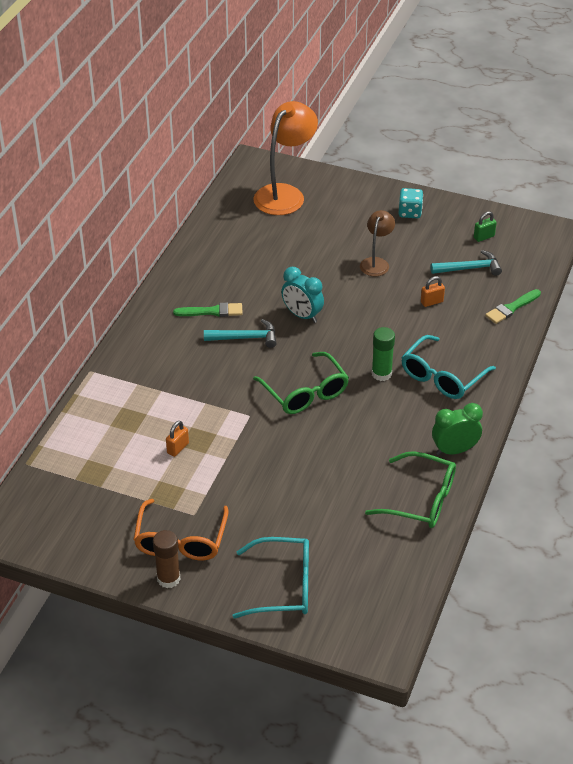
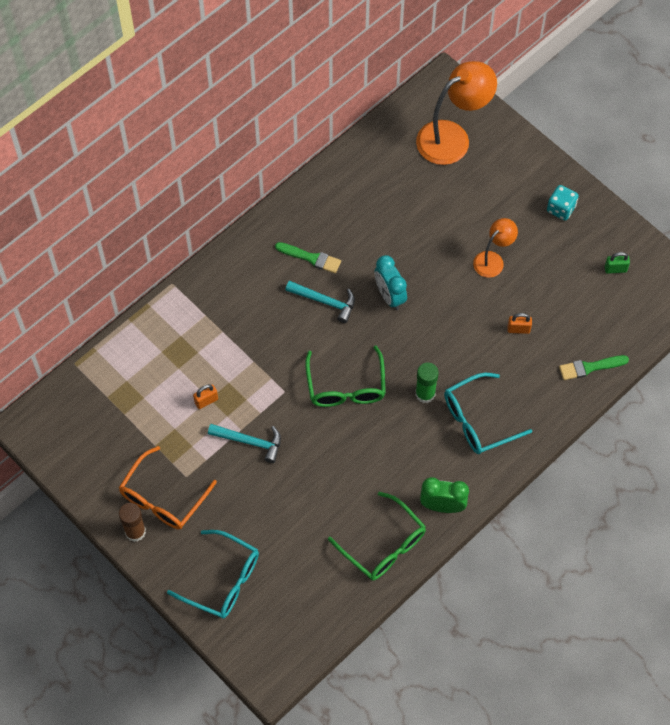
camera: 25 degrees right, 20 degrees up
brown lamp [360,210,395,276] -> orange lamp [473,218,518,278]
turquoise hammer [430,250,502,276] -> turquoise hammer moved to [208,424,281,463]

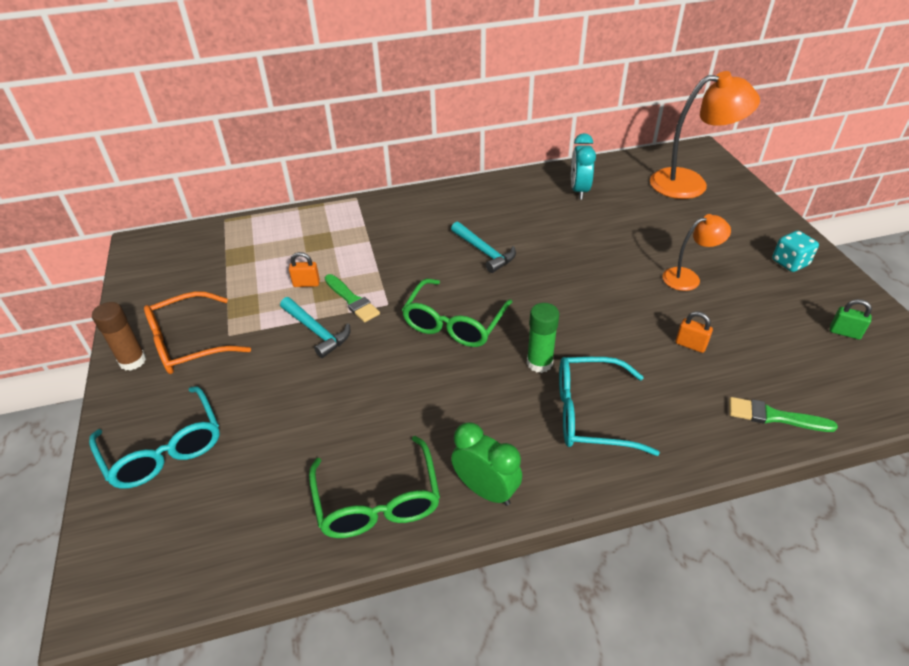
camera: 30 degrees right, 20 degrees down
green brush [275,242,341,273] -> green brush moved to [325,274,380,322]
turquoise clock [375,255,407,310] -> turquoise clock moved to [571,133,596,200]

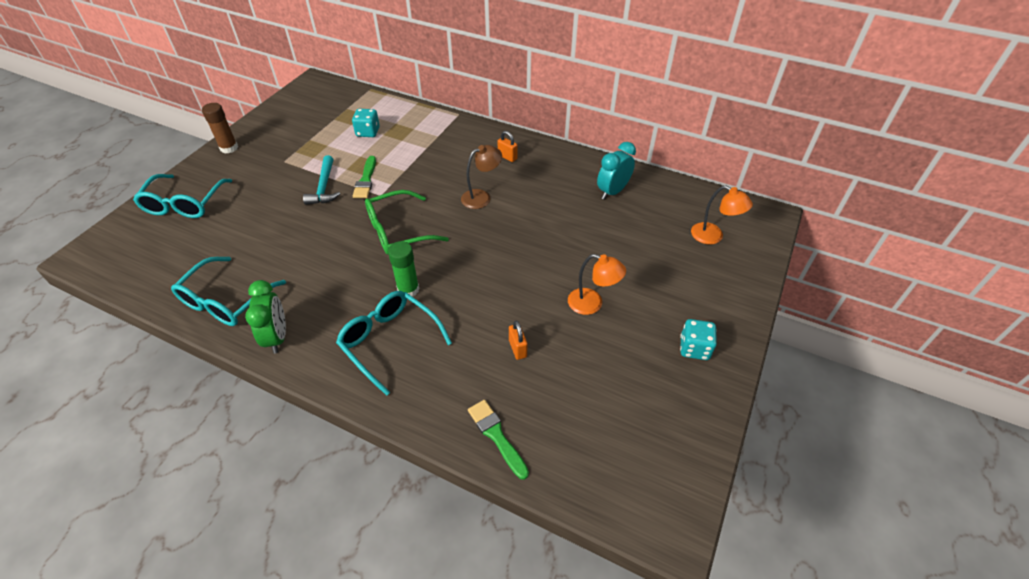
camera: 40 degrees right, 5 degrees up
orange glasses [144,291,251,374] -> none
orange padlock [289,252,320,287] -> orange padlock moved to [497,131,518,162]
green glasses [309,436,440,538] -> turquoise glasses [171,257,286,326]
turquoise hammer [451,222,516,273] -> brown lamp [461,145,502,209]
orange lamp [650,71,760,199] -> orange lamp [691,185,753,244], size x0.55
green padlock [830,299,872,339] -> none
none -> turquoise dice [352,109,380,137]

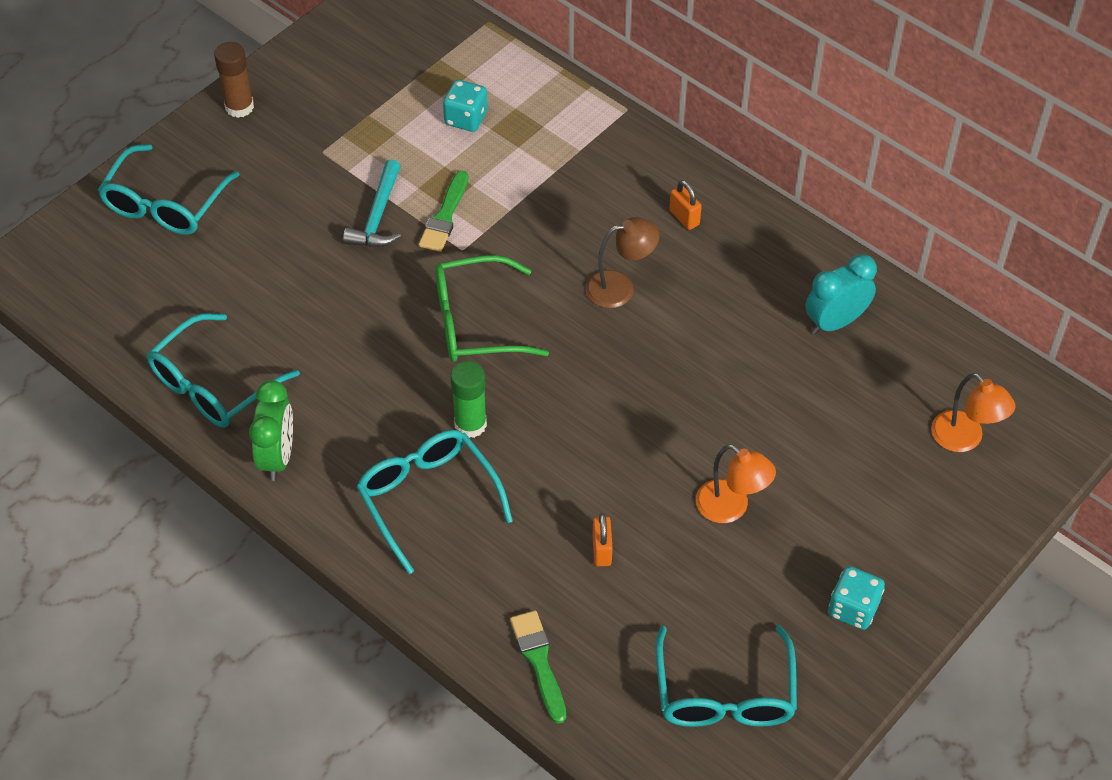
camera: 15 degrees right, 5 degrees up
none -> turquoise glasses [655,625,797,727]

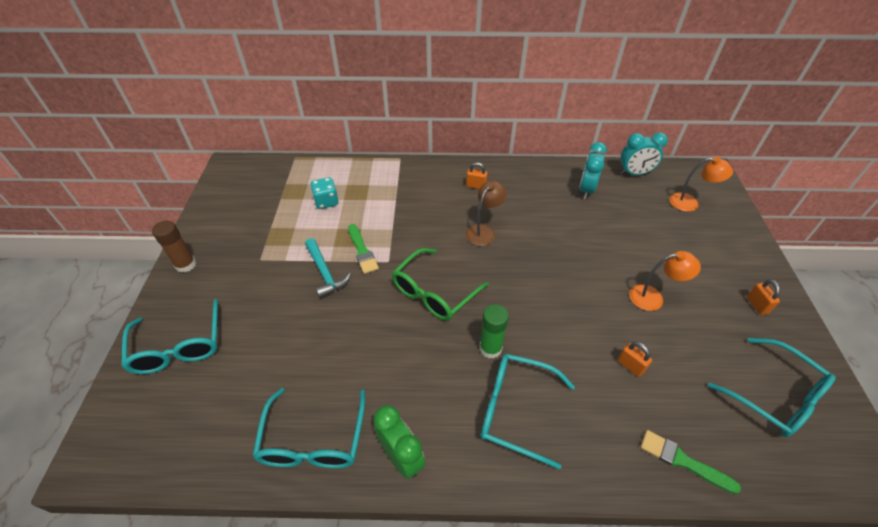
camera: 40 degrees left, 5 degrees down
turquoise dice [828,566,885,630] -> orange padlock [747,279,780,315]
none -> turquoise clock [620,132,668,175]

